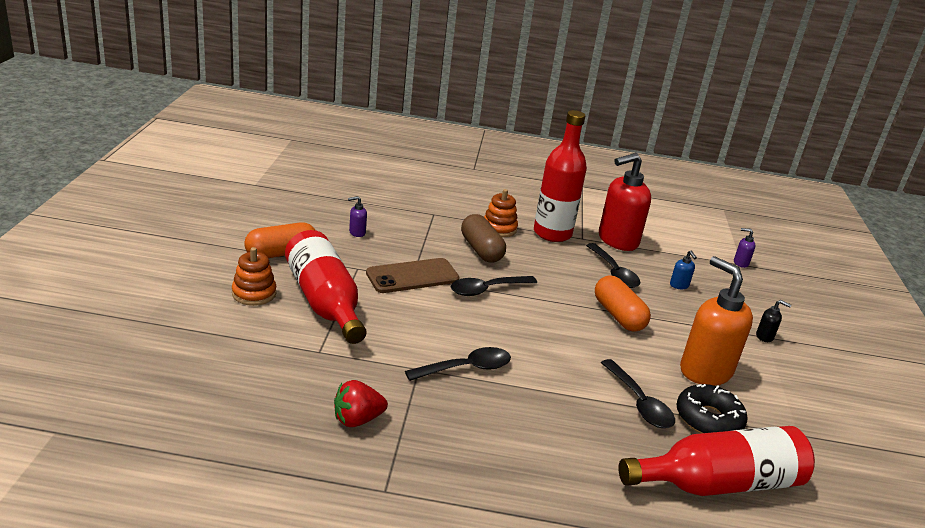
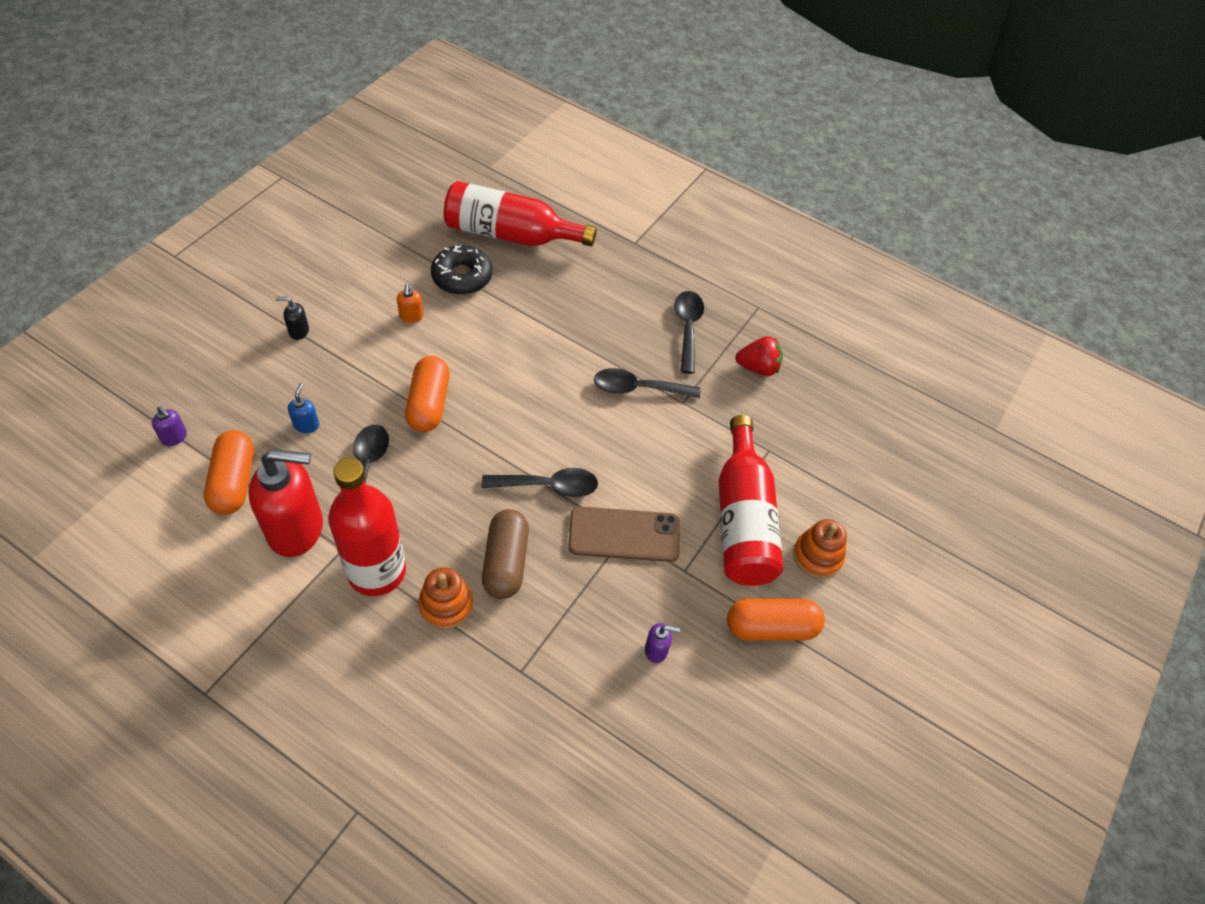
camera: 155 degrees left, 25 degrees up
black spoon [601,359,675,428] -> black spoon moved to [674,291,704,374]
orange soap dispenser [680,256,753,386] -> orange soap dispenser [397,284,423,323], size x0.40
black soap dispenser [756,300,791,342] -> black soap dispenser turned 45 degrees counterclockwise [276,297,309,340]
none -> orange capsule [204,430,254,515]

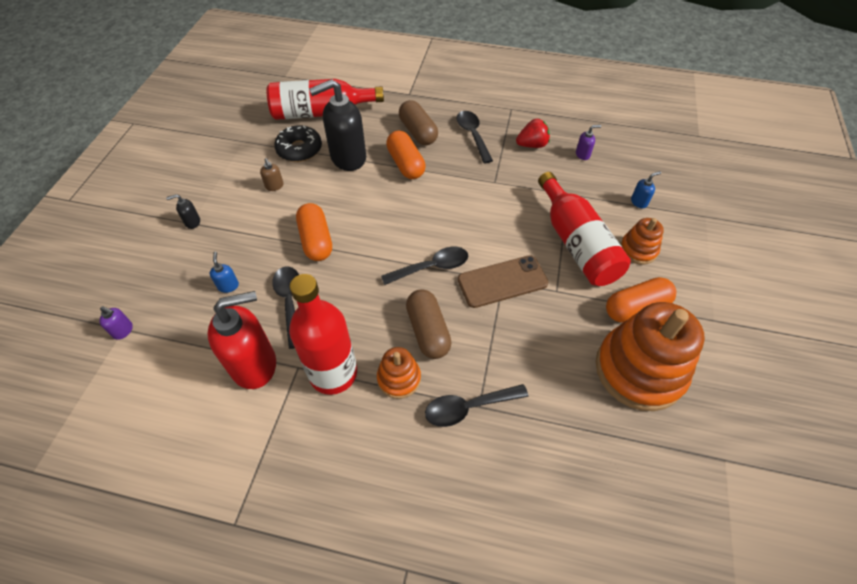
camera: 15 degrees left, 0 degrees up
orange capsule [204,430,254,515] -> orange capsule moved to [386,130,426,179]
orange soap dispenser [397,284,423,323] -> brown soap dispenser [260,158,284,191]
black spoon [594,368,700,399] -> black spoon moved to [425,384,528,427]
purple soap dispenser [645,623,680,663] -> purple soap dispenser moved to [576,125,601,160]
none -> black soap dispenser [309,79,366,171]
none -> brown capsule [399,100,438,145]
none -> orange stacking toy [596,302,705,411]
none -> blue soap dispenser [631,171,661,208]

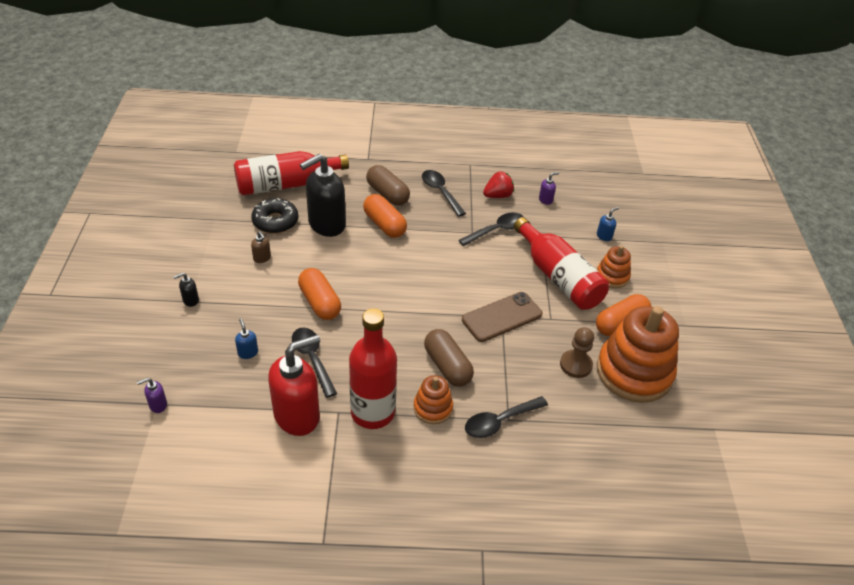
camera: 15 degrees left, 10 degrees down
purple soap dispenser [99,306,133,340] -> purple soap dispenser turned 150 degrees clockwise [137,378,167,413]
black spoon [381,247,468,285] -> black spoon moved to [459,212,523,246]
none -> brown pawn [560,327,594,378]

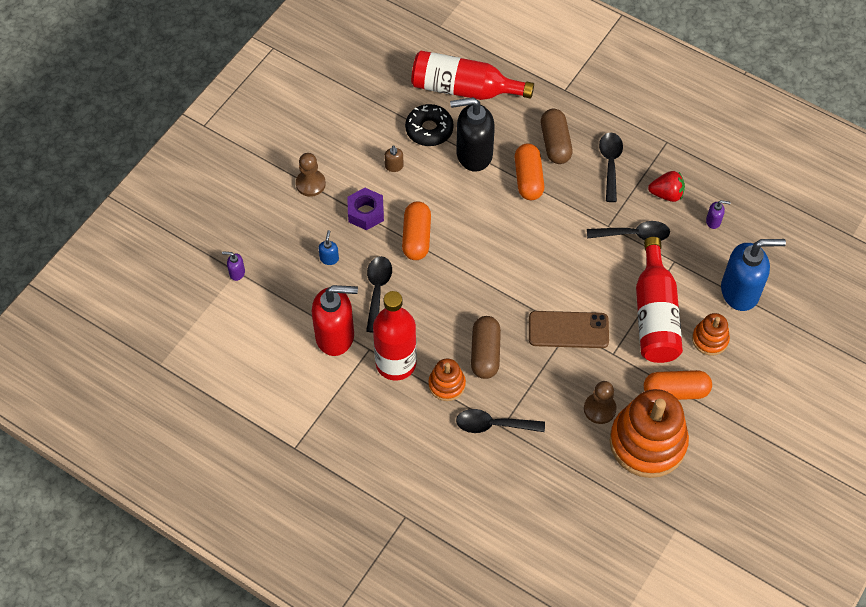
camera: 35 degrees right, 15 degrees up
black soap dispenser [173,273,199,307] -> brown pawn [296,153,326,197]
blue soap dispenser [597,207,619,241] -> blue soap dispenser [721,239,786,311], size x2.47
none -> purple nut [347,188,384,230]

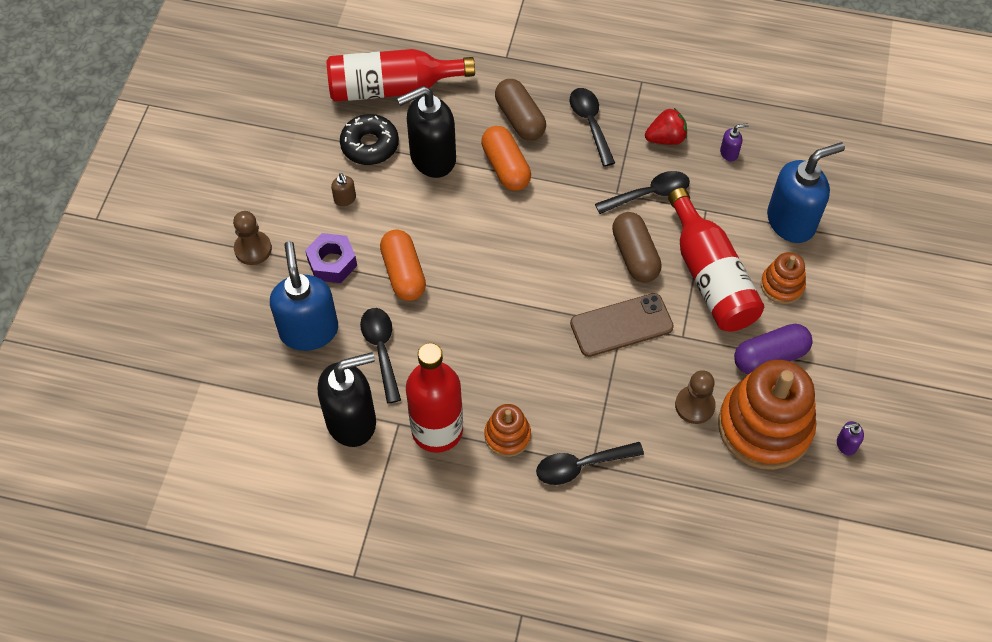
camera: 20 degrees left, 0 degrees up
purple soap dispenser [222,251,245,281] -> purple soap dispenser moved to [837,421,864,455]
red soap dispenser [312,285,358,356] -> black soap dispenser [318,352,376,447]
blue soap dispenser [319,230,339,265] -> blue soap dispenser [270,241,338,351], size x2.47
brown capsule [471,316,501,379] -> brown capsule moved to [612,212,662,283]
orange capsule [644,370,712,400] -> purple capsule [734,324,813,374]

